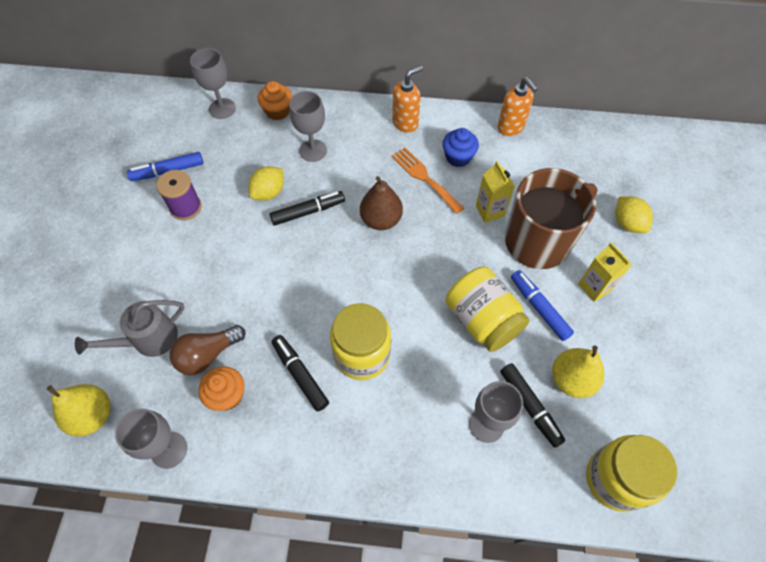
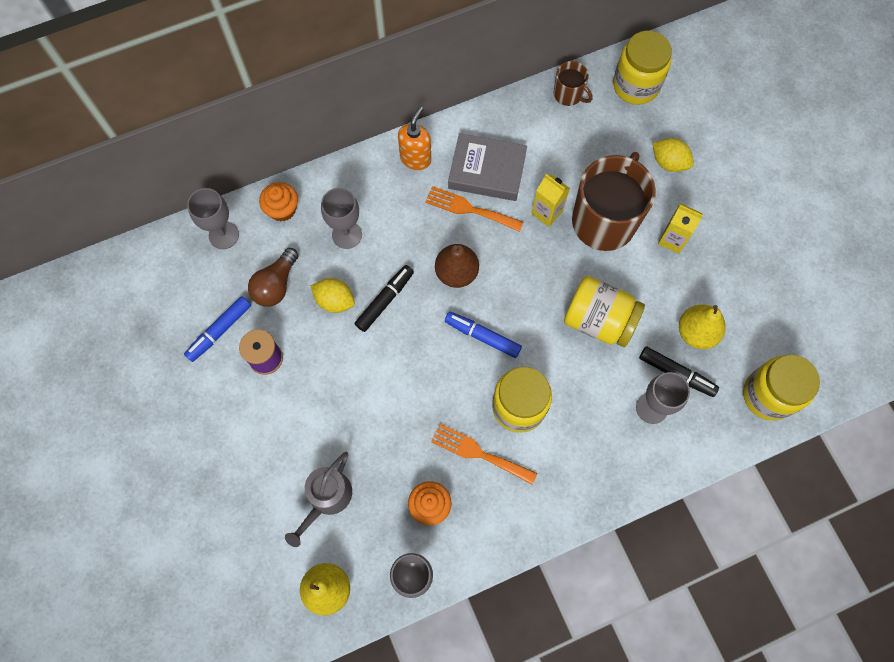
camera: 30 degrees left, 10 degrees up
brown light bulb [170,325,246,375] -> brown light bulb moved to [248,248,299,307]
yellow lemon [248,166,284,201] -> yellow lemon turned 75 degrees counterclockwise [311,278,355,313]
black marker [272,335,329,412] -> orange fork [431,424,537,485]
blue cupcake [442,128,479,167] -> grey book [448,133,527,201]
orange soap dispenser [497,77,538,136] -> none
blue marker [511,270,574,341] -> blue marker moved to [445,312,522,358]
none -> brown mug [554,61,593,106]
none -> yellow jar [613,31,672,105]

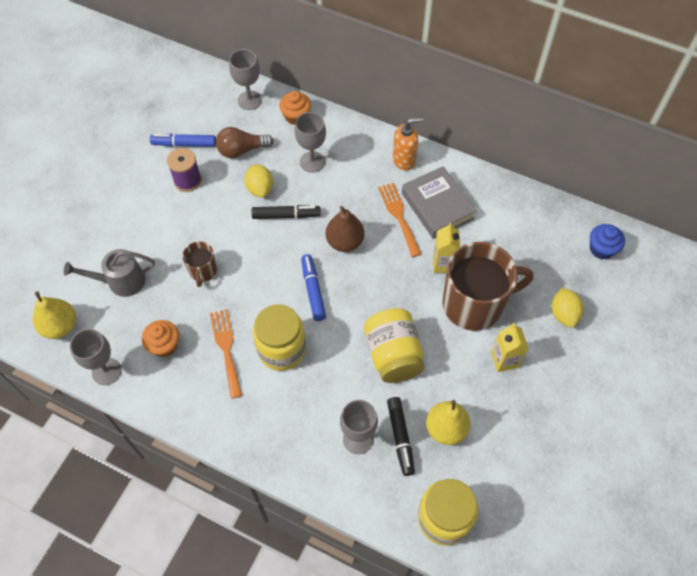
camera: 50 degrees right, 10 degrees down
brown mug [554,61,593,106] -> brown mug moved to [182,241,217,287]
yellow jar [613,31,672,105] -> blue cupcake [590,224,625,259]

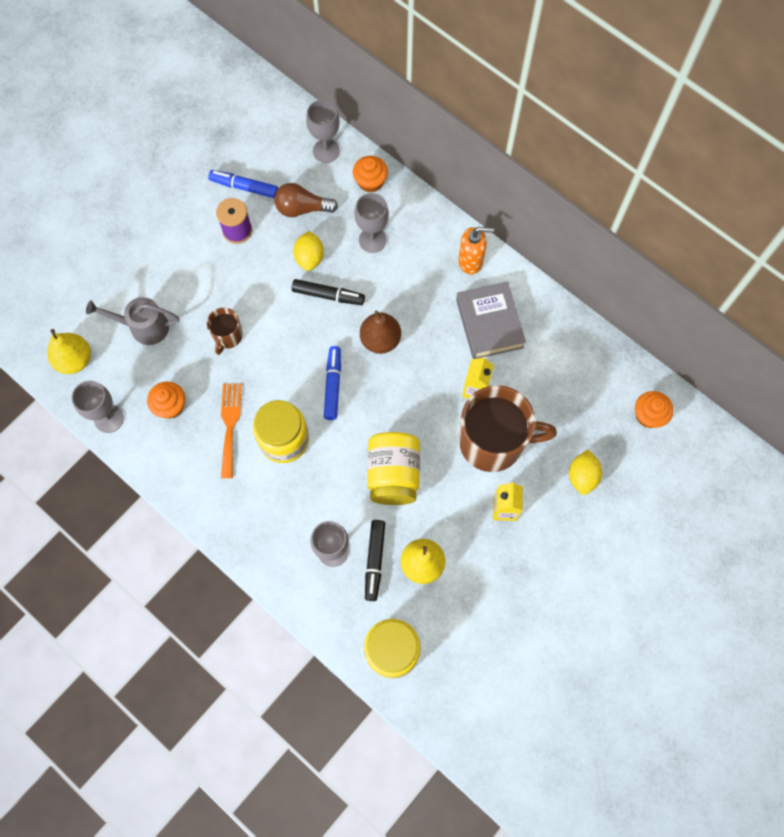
camera: 15 degrees right, 10 degrees up
orange fork [378,183,421,257] -> none
blue cupcake [590,224,625,259] -> orange cupcake [635,391,673,428]

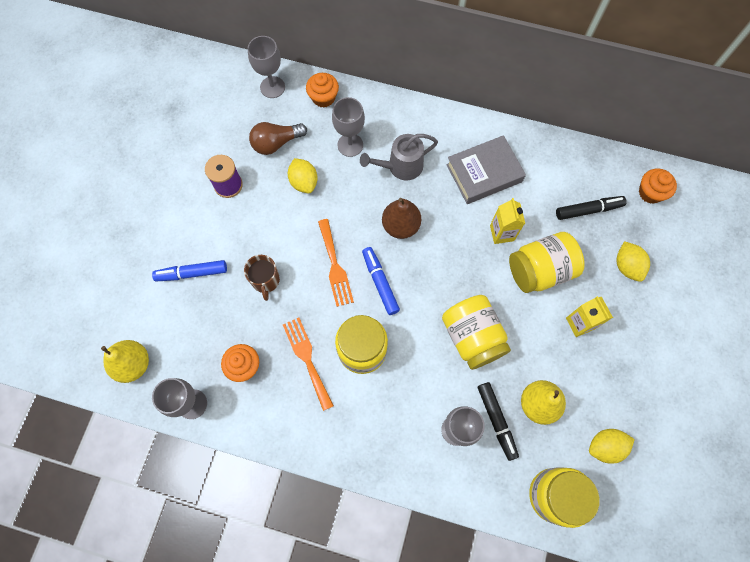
camera: 25 degrees left, 0 degrees up
grey watering can [86,297,179,345] -> grey watering can moved to [360,134,438,180]
blue marker [208,170,278,198] -> blue marker moved to [152,260,227,282]
black marker [292,279,365,305] -> black marker moved to [556,196,627,220]
grey book [456,282,526,359] -> grey book turned 75 degrees counterclockwise [446,135,526,204]
orange soap dispenser [458,227,494,274] -> none
brown mug [459,385,557,472] -> yellow jar [509,232,585,293]
none -> orange fork [318,219,354,307]
none -> yellow lemon [589,429,635,464]

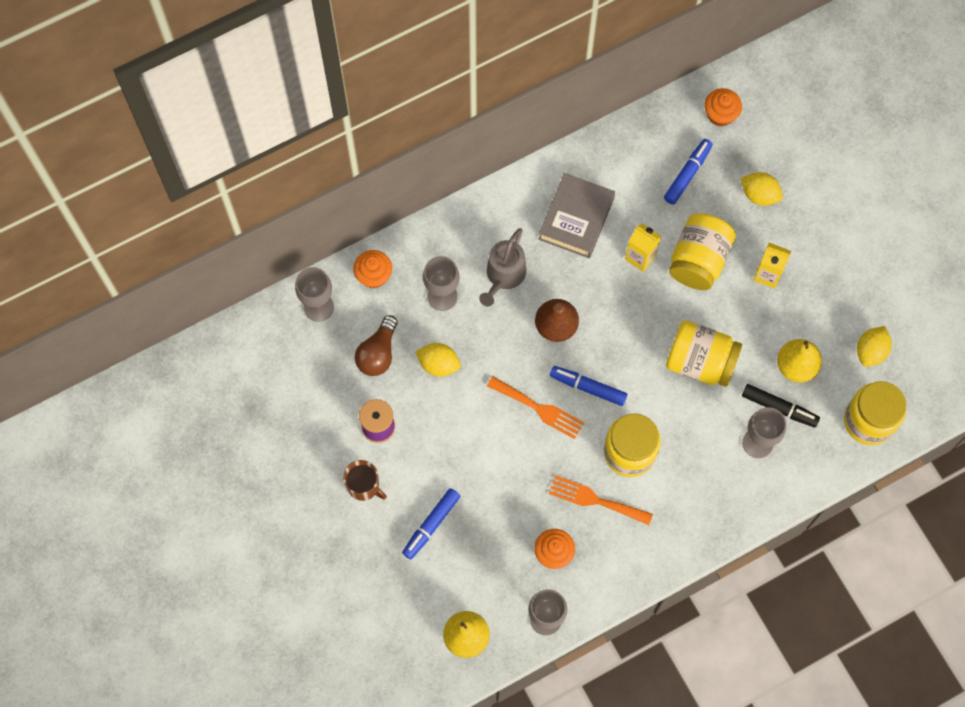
camera: 45 degrees left, 0 degrees up
brown mug [244,255,280,301] -> brown mug moved to [343,460,387,501]
black marker [556,196,627,220] -> blue marker [664,139,713,205]

